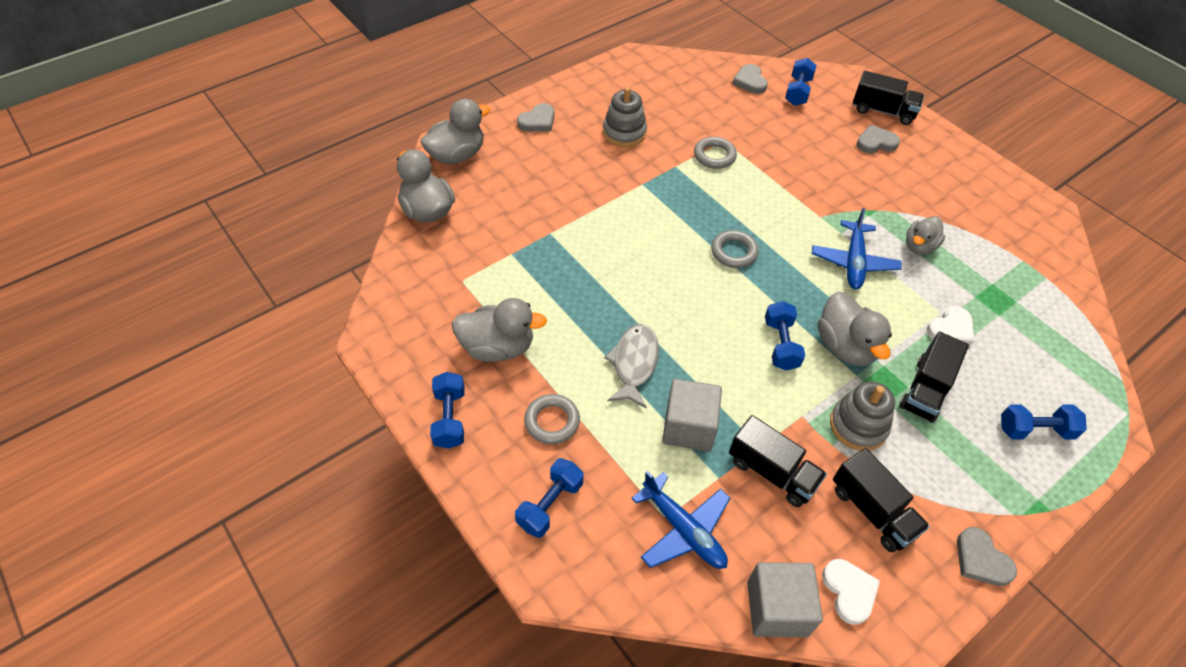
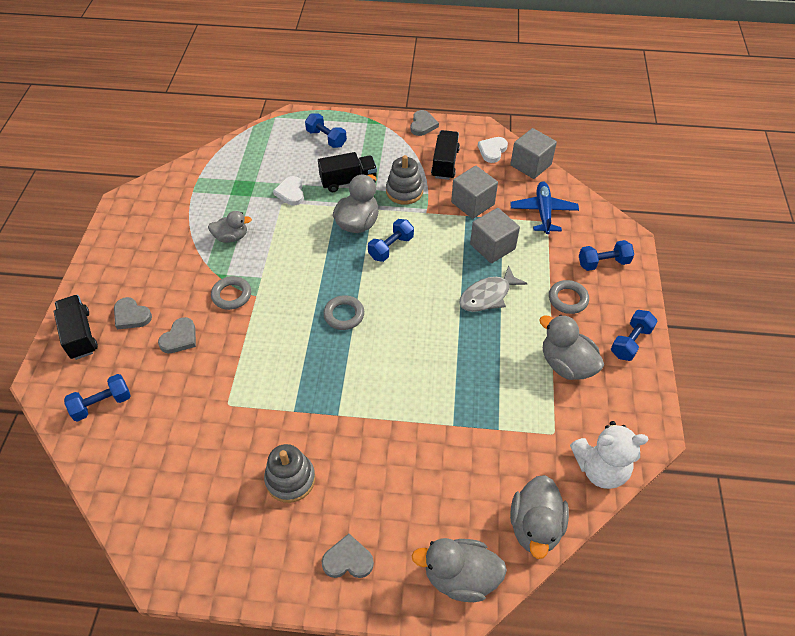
camera: 135 degrees left, 0 degrees up
grey ring [694,137,737,169] -> grey ring moved to [211,276,251,310]
black truck [729,415,827,507] -> grey cube [451,166,498,219]
grey heart [732,64,768,94] -> grey heart moved to [158,317,196,353]
blue plane [812,208,902,289] -> none
white heart [927,306,974,346] -> white heart turned 105 degrees counterclockwise [273,176,304,205]
none -> white teddy bear [570,421,649,489]

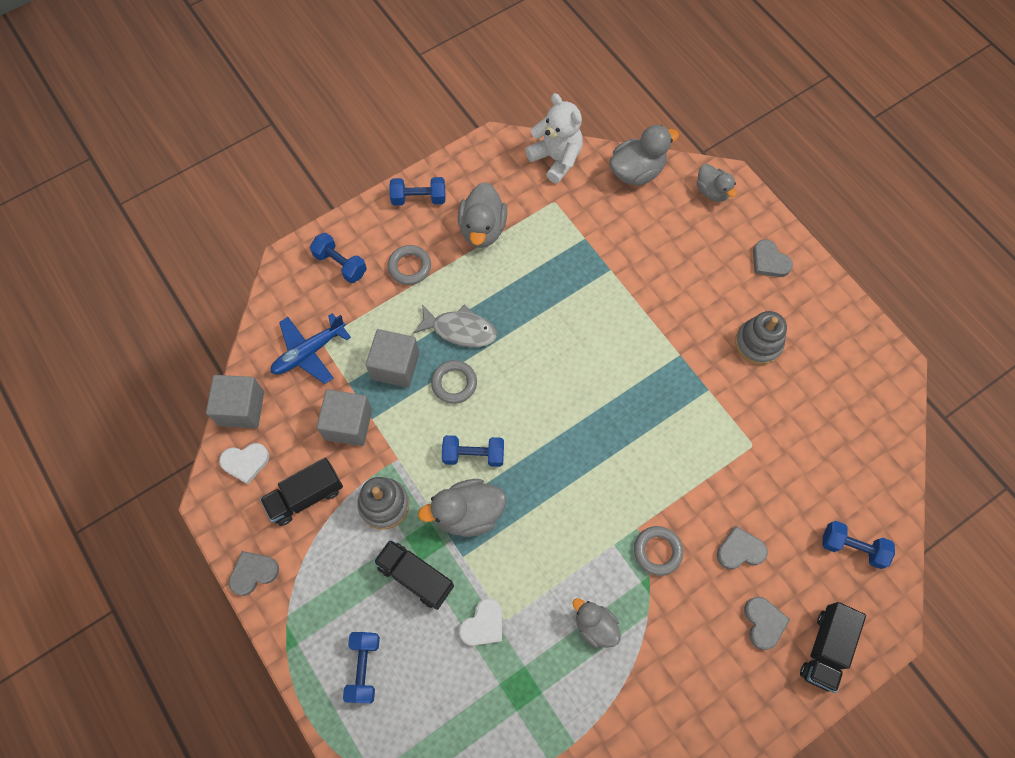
camera: 130 degrees left, 15 degrees up
grey ring [323,295,364,330] -> grey ring moved to [431,360,477,404]
grey duck [412,538,507,602] -> grey duck [697,164,737,202], size x0.65

